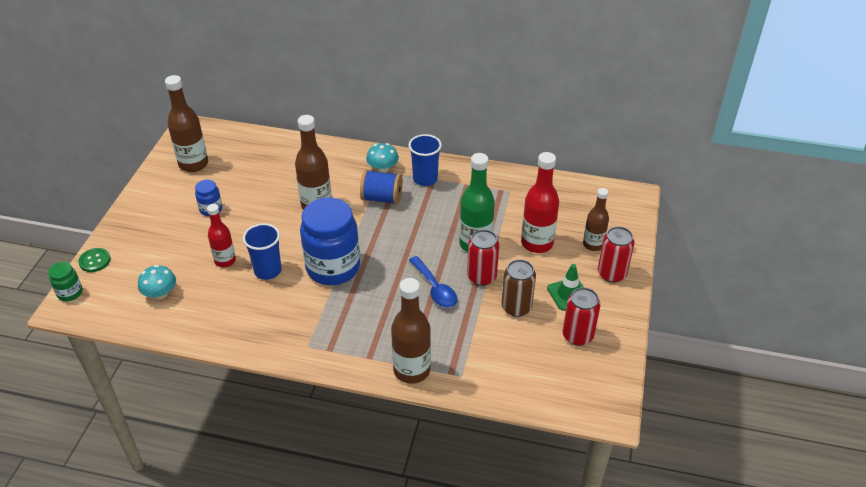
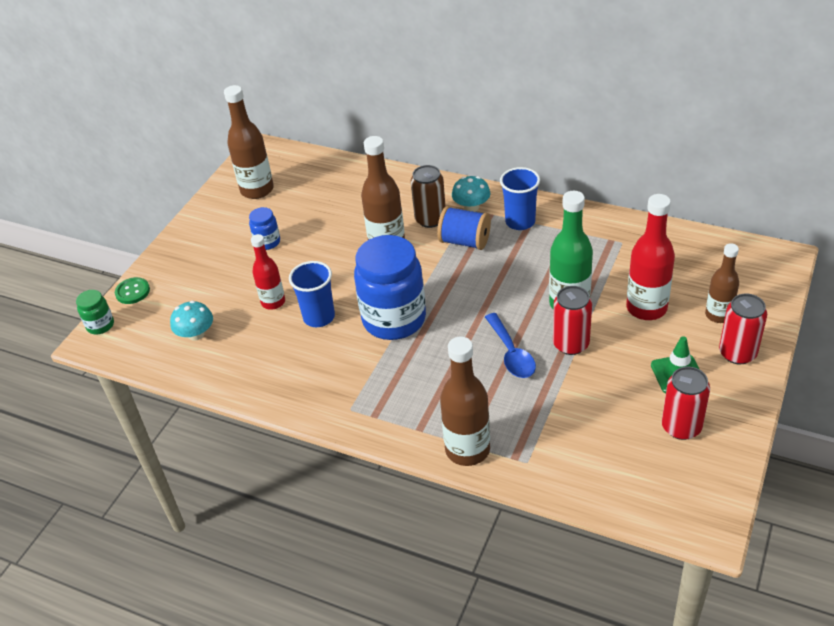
camera: 15 degrees right, 0 degrees up
brown can [501,259,536,317] -> brown can moved to [411,165,446,228]

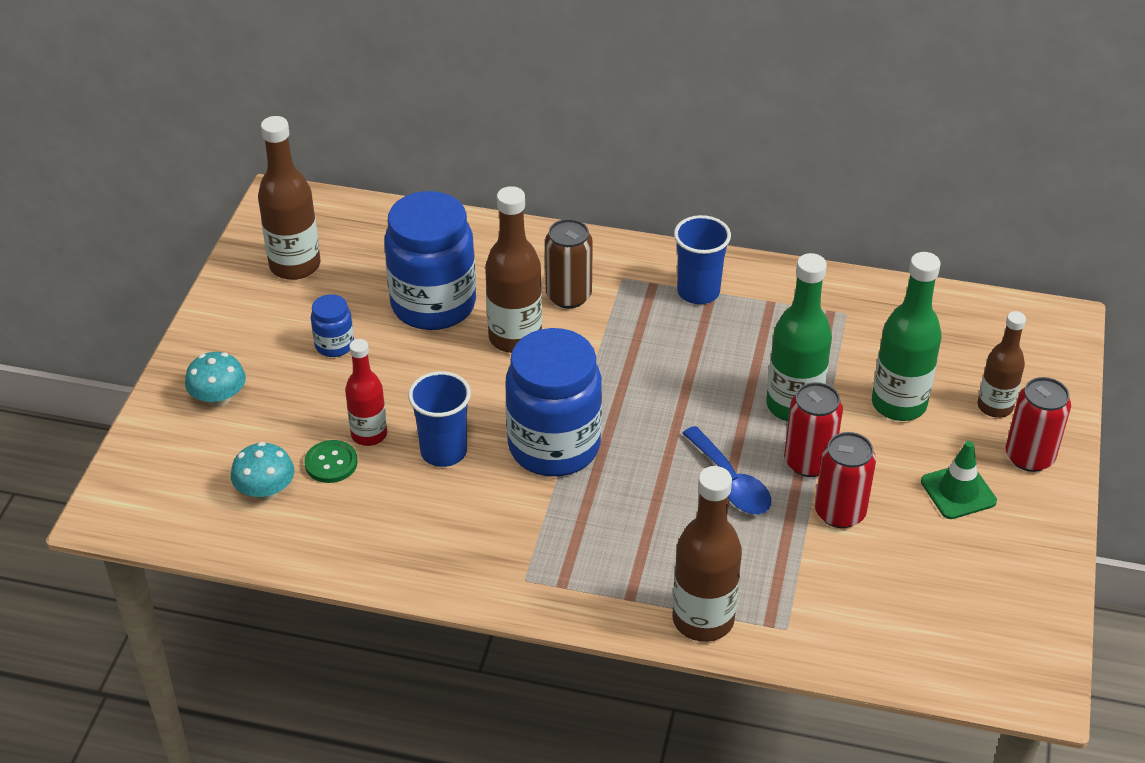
camera: 15 degrees left, 0 degrees up
green jar [76,290,114,335] -> none
green button [115,277,150,304] -> green button moved to [304,440,358,483]
blue spool [437,206,491,250] -> none
turquoise mushroom [452,176,490,212] -> turquoise mushroom moved to [185,352,246,407]
red bottle [626,194,675,320] -> green bottle [872,252,942,421]
red can [662,367,710,440] -> red can moved to [815,432,876,528]
none -> blue jar [384,191,476,330]

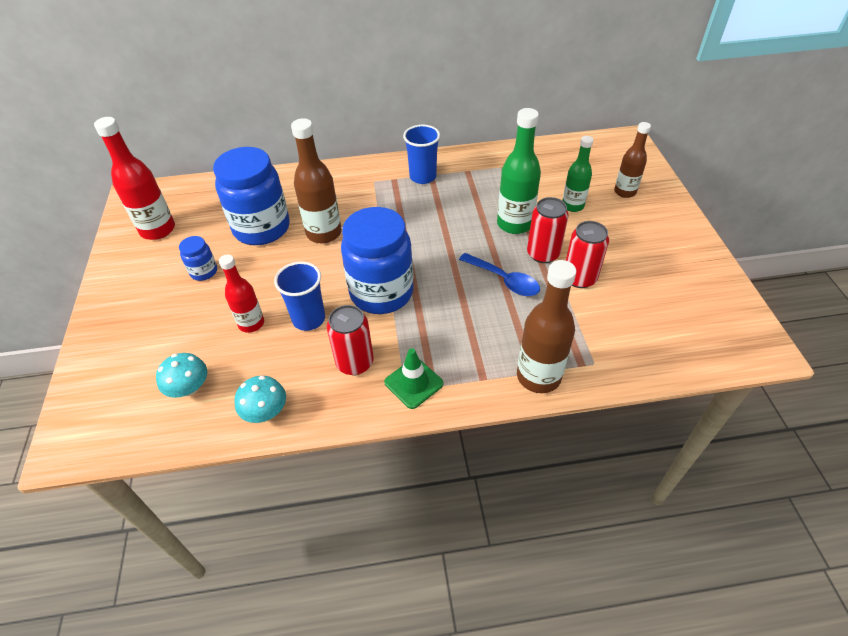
camera: 20 degrees left, 5 degrees up
turquoise mushroom [185,352,246,407] -> turquoise mushroom moved to [234,376,286,423]
brown bottle [258,116,320,280] -> red bottle [94,117,175,240]
green button [304,440,358,483] -> none
brown can [545,219,593,308] -> none
green bottle [872,252,942,421] -> green bottle [562,136,593,212], size x0.64
green traffic cone [921,441,997,519] -> green traffic cone moved to [384,348,443,409]
red can [1006,377,1071,472] -> red can moved to [327,305,374,375]

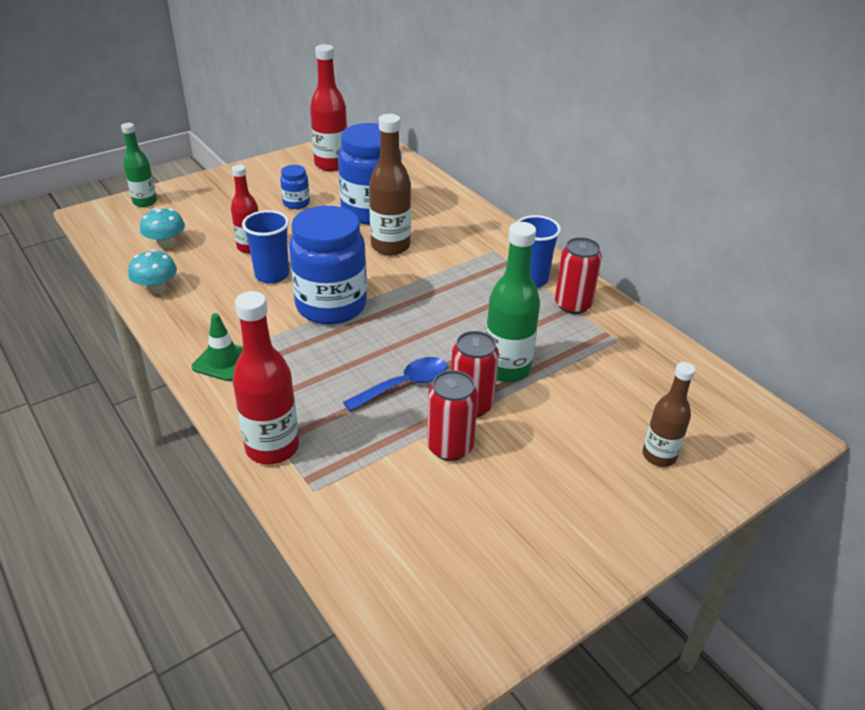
camera: 60 degrees right, 10 degrees down
red can [327,305,374,375] -> red can moved to [555,237,602,314]
blue spoon [459,253,540,296] -> blue spoon turned 135 degrees counterclockwise [343,357,447,412]
brown bottle [517,260,576,393] -> red bottle [232,291,299,464]
green bottle [562,136,593,212] -> green bottle moved to [121,123,157,207]

